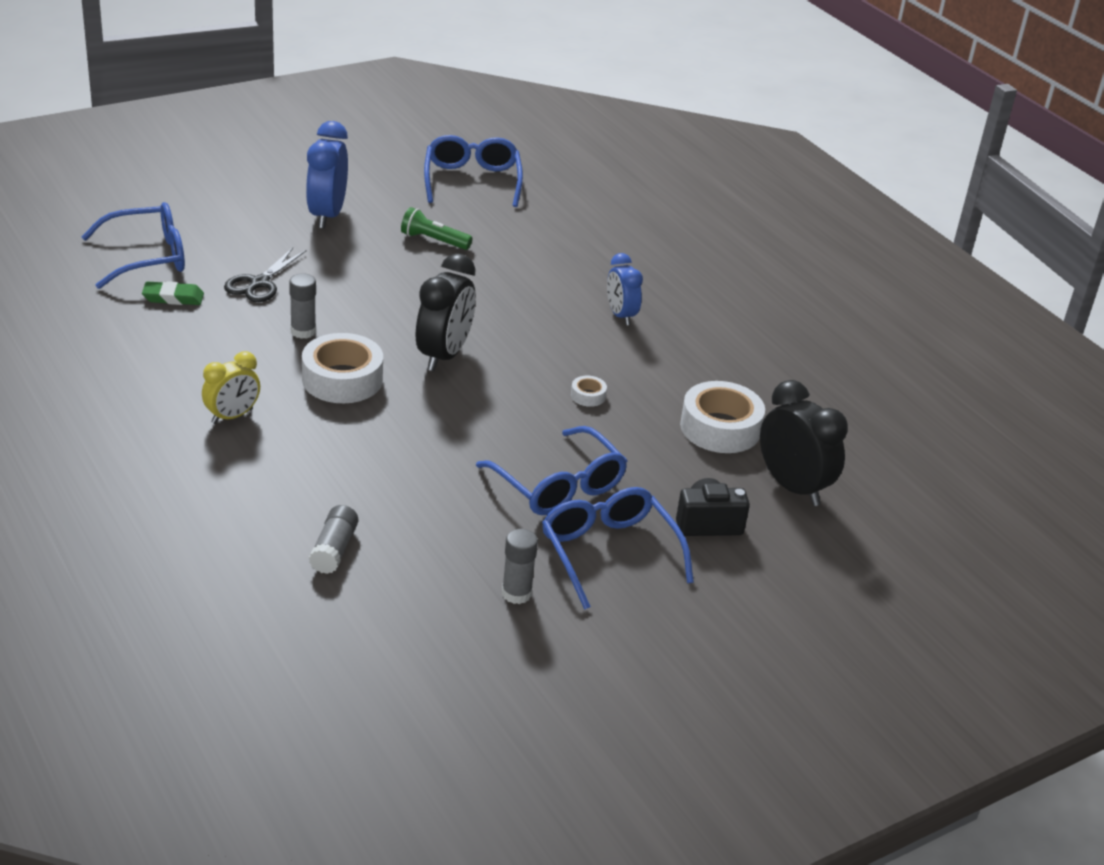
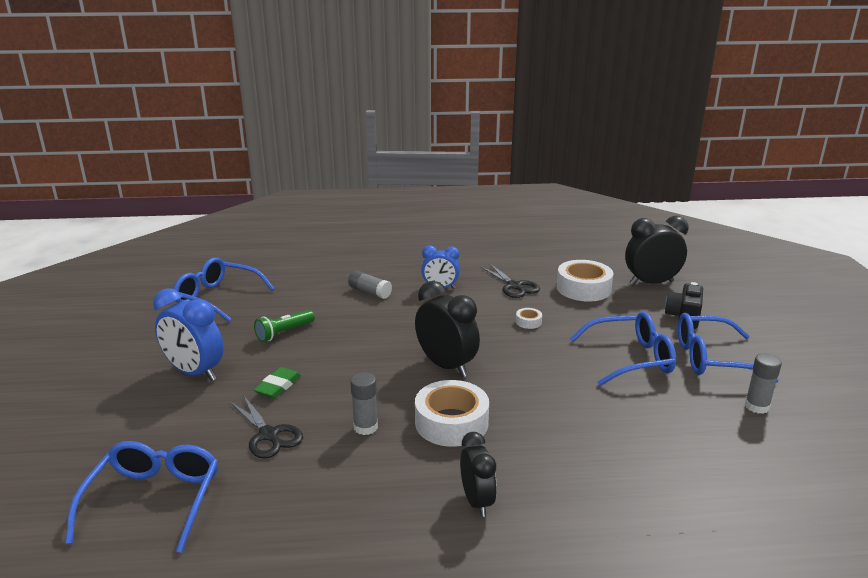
camera: 60 degrees left, 10 degrees down
green eraser [142,281,204,305] -> green eraser moved to [254,367,301,398]
yellow clock [202,351,260,424] -> black clock [460,432,497,517]
grey glue stick [309,505,358,574] -> grey glue stick moved to [348,270,392,299]
none -> black scissors [480,263,540,298]

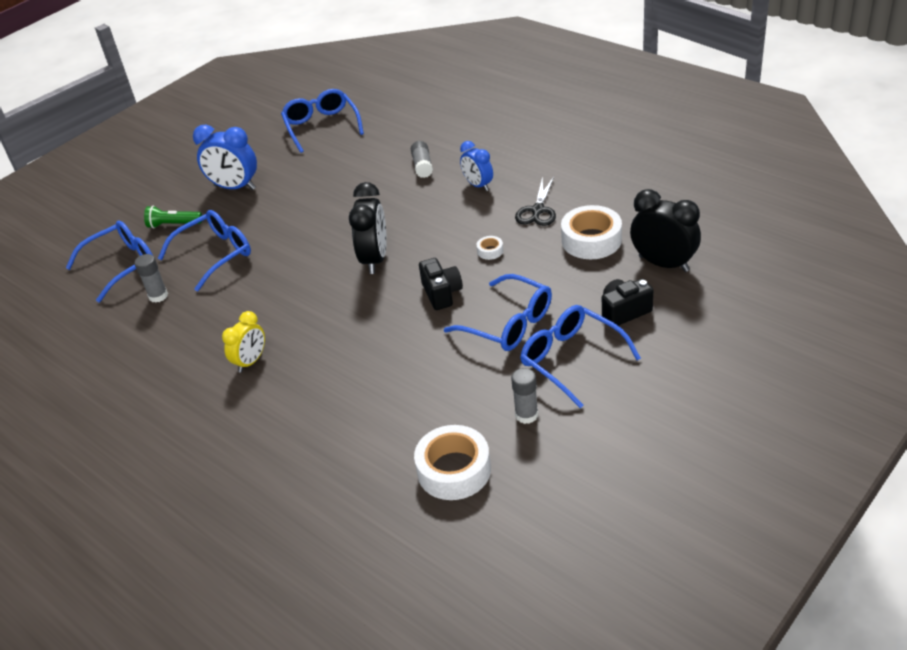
camera: 50 degrees right, 15 degrees up
blue clock [153,288,224,381] -> blue clock turned 60 degrees counterclockwise [193,124,257,190]
black scissors [230,395,303,458] -> blue glasses [158,210,251,291]
green flashlight [254,310,315,342] -> green flashlight moved to [144,206,202,228]
green eraser [254,367,301,398] -> none
grey glue stick [350,372,378,435] -> grey glue stick moved to [134,254,168,303]
white tape [415,380,489,447] -> white tape moved to [414,425,491,500]
black clock [460,432,497,517] -> yellow clock [222,311,265,373]
none -> black camera [419,258,463,310]

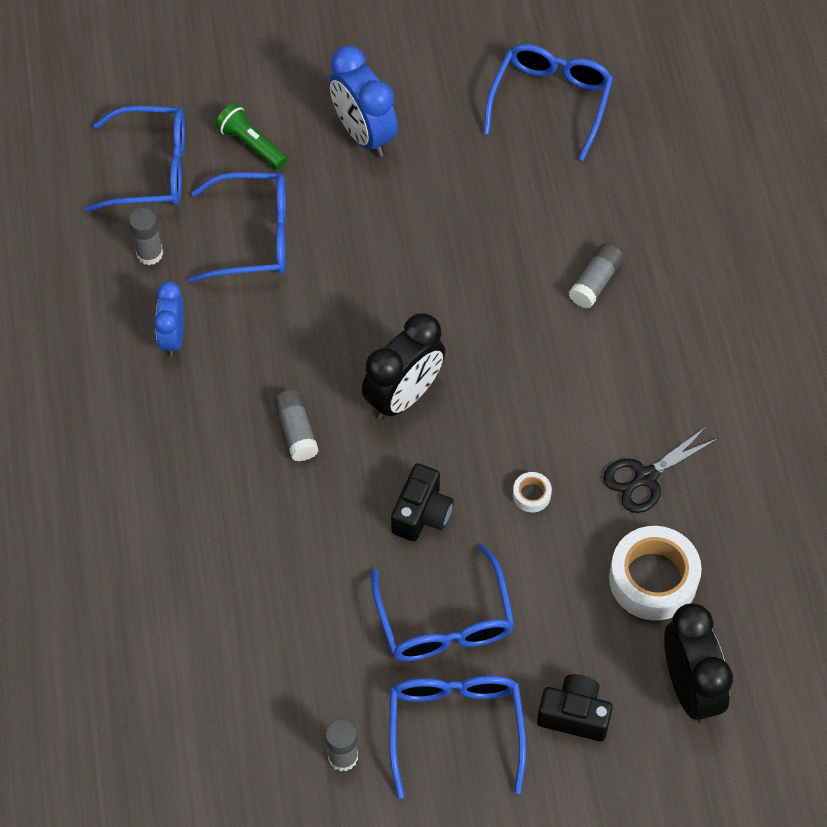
camera: 35 degrees right, 20 degrees up
yellow clock [222,311,265,373] -> none
white tape [414,425,491,500] -> none
blue clock [460,141,493,191] -> blue clock moved to [154,281,184,357]
none -> grey glue stick [274,390,319,461]

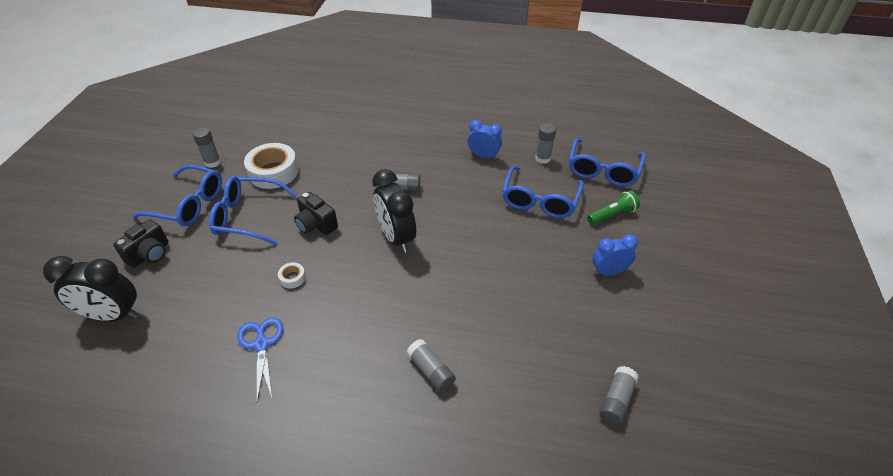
camera: 110 degrees right, 15 degrees down
blue clock [329,46,398,157] -> blue clock [592,234,638,275], size x0.64
blue glasses [484,44,613,161] -> grey glue stick [599,366,639,425]
black scissors [603,425,719,513] -> blue scissors [237,317,283,401]
white tape [609,526,702,621] -> white tape moved to [244,143,299,189]

